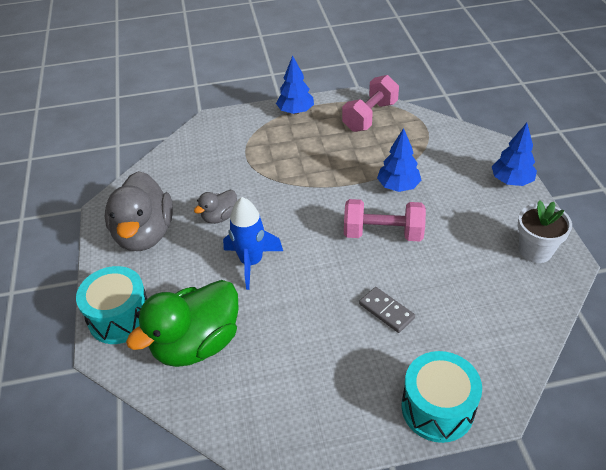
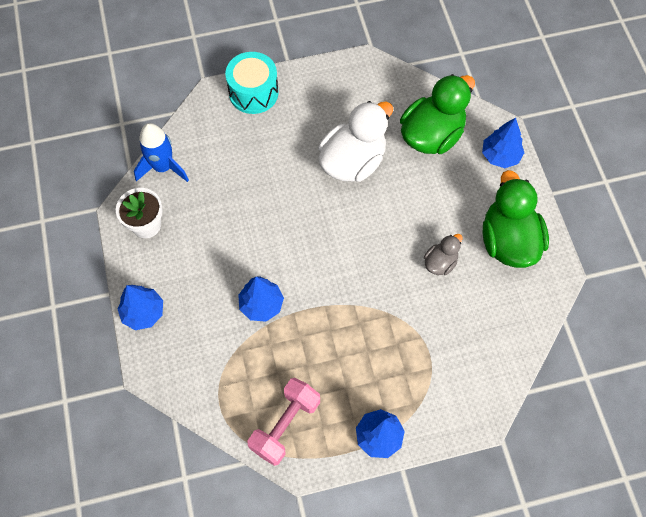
camera: 175 degrees right, 20 degrees up
turquoise drum [76,266,147,344] -> blue tree [482,117,524,168]
grey duck [105,171,173,251] -> green duck [482,170,549,268]
blue rocket [223,197,283,290] -> blue rocket moved to [134,123,189,182]
pink dumbbell [344,199,426,241] -> none
grey domino [359,287,415,333] -> none
none -> white duck [318,101,393,182]

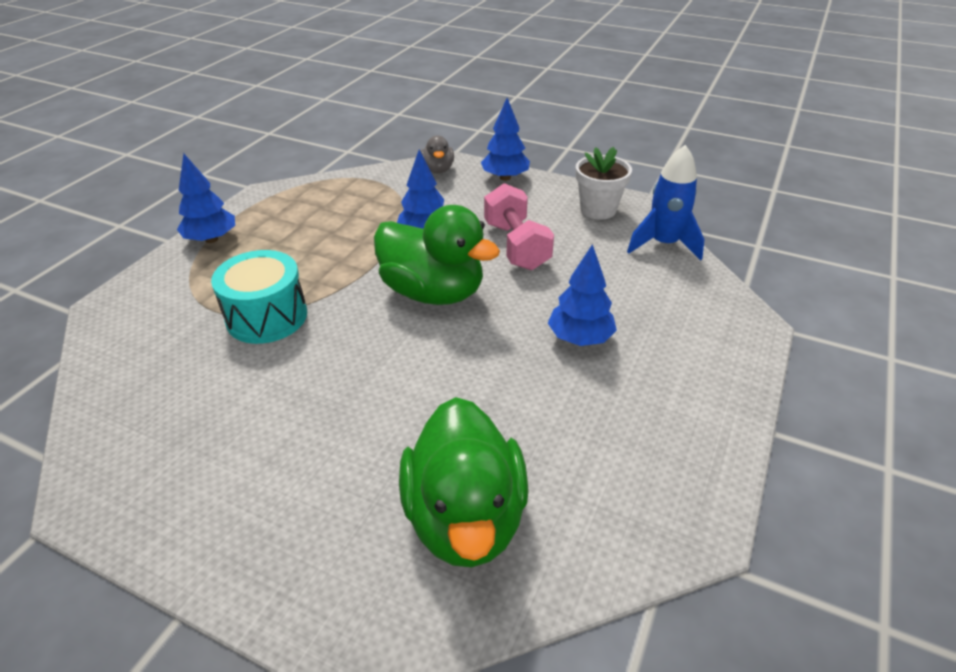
camera: 130 degrees right, 25 degrees down
turquoise drum [225,52,279,114] -> turquoise drum moved to [211,250,307,344]
pink dumbbell [248,378,320,466] -> pink dumbbell moved to [484,183,554,270]
white duck [318,101,393,182] -> none
grey duck [424,234,462,275] -> grey duck moved to [421,135,454,173]
blue tree [482,117,524,168] -> blue tree moved to [548,244,617,346]
green duck [482,170,549,268] -> green duck moved to [374,205,500,305]

